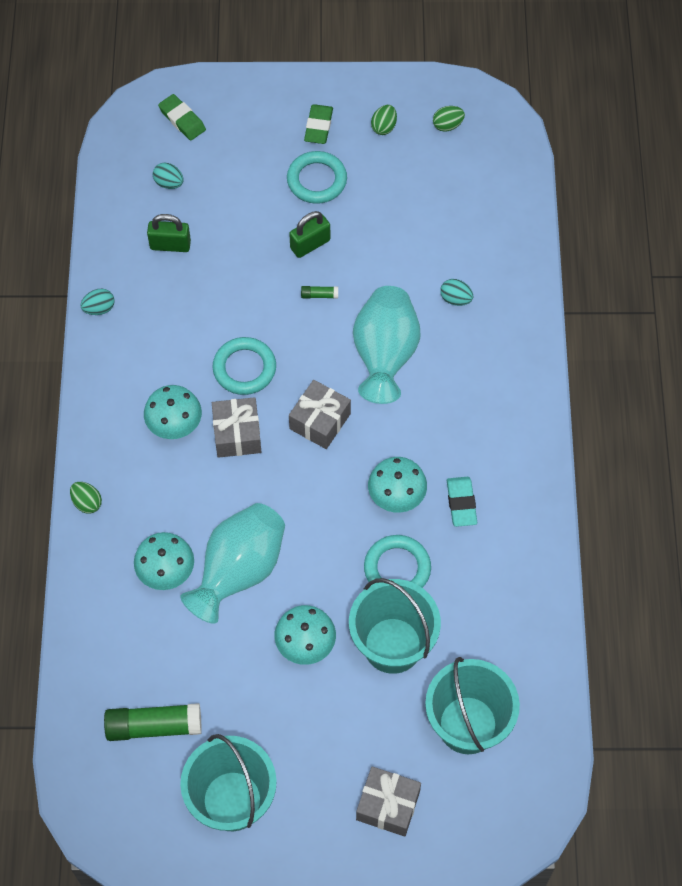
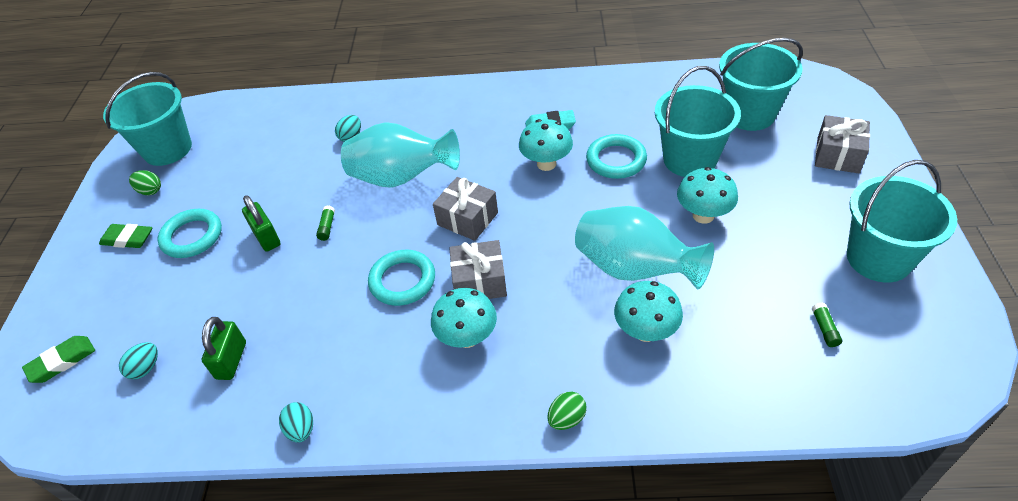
camera: 85 degrees left, 15 degrees down
green glue stick [104,703,202,741] -> green glue stick [812,302,842,347], size x0.44
green egg [433,106,465,132] -> turquoise bucket [103,72,192,166]

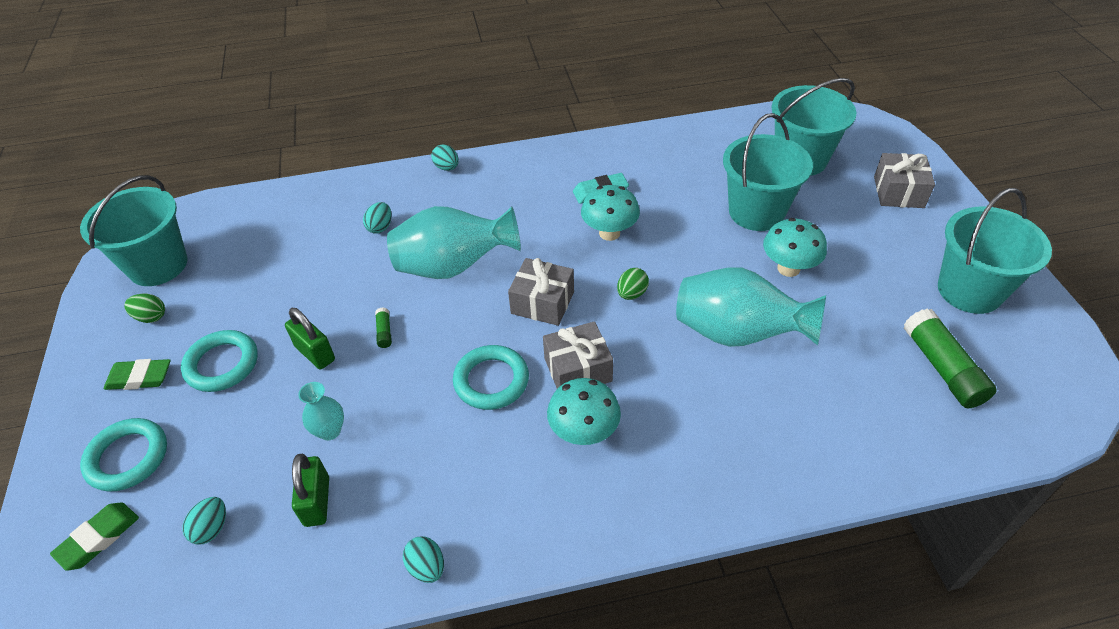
camera: 15 degrees left, 0 degrees up
green egg [548,391,587,430] -> green egg moved to [617,268,649,300]
turquoise ring [586,134,647,179] -> turquoise ring moved to [80,418,167,492]
turquoise mushroom [614,281,683,342] -> none
green glue stick [812,302,842,347] -> green glue stick [904,308,997,408], size x2.26
none -> turquoise vase [298,382,344,440]
none -> turquoise egg [431,145,459,171]

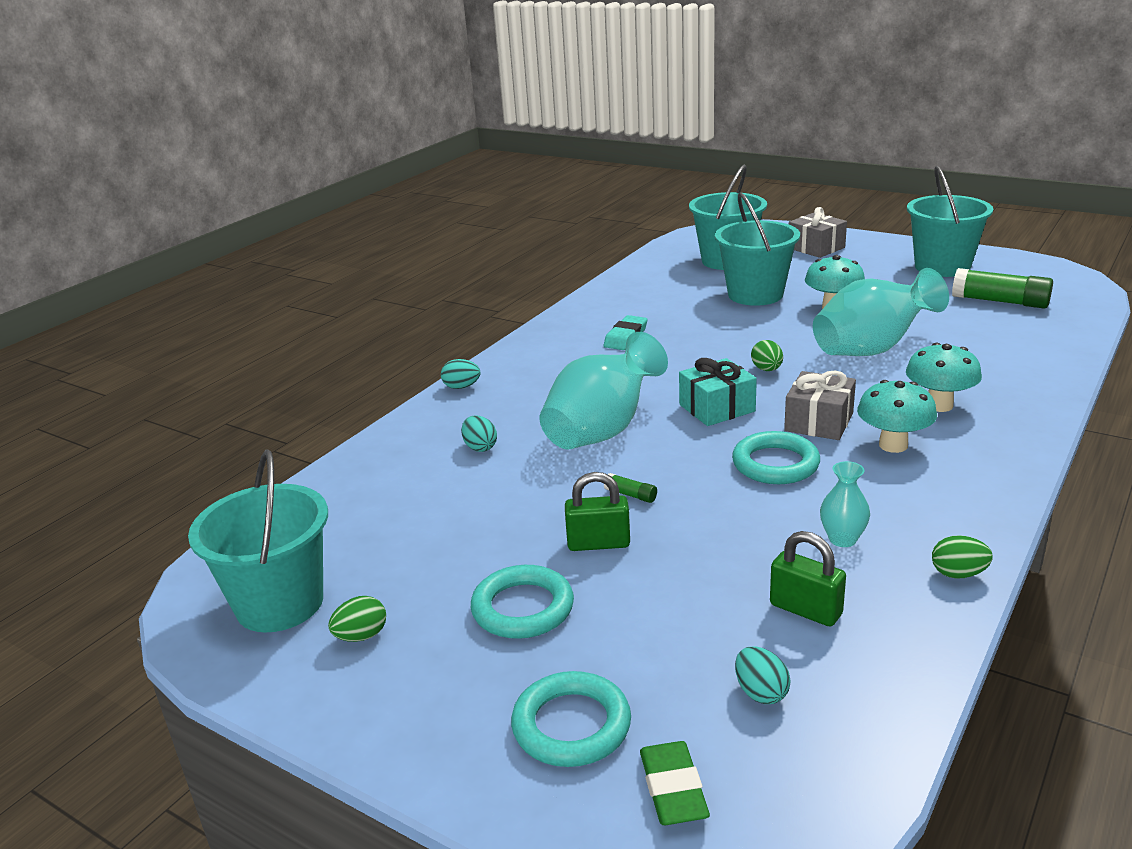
camera: 45 degrees left, 20 degrees down
green eraser [104,359,171,390] -> none
turquoise vase [298,382,344,440] -> turquoise vase moved to [820,461,870,547]
turquoise egg [403,536,444,583] -> green egg [932,535,993,579]
grey gift [508,258,574,326] -> turquoise gift [679,358,757,426]
turquoise mushroom [581,185,640,241] -> turquoise mushroom moved to [906,343,982,412]

